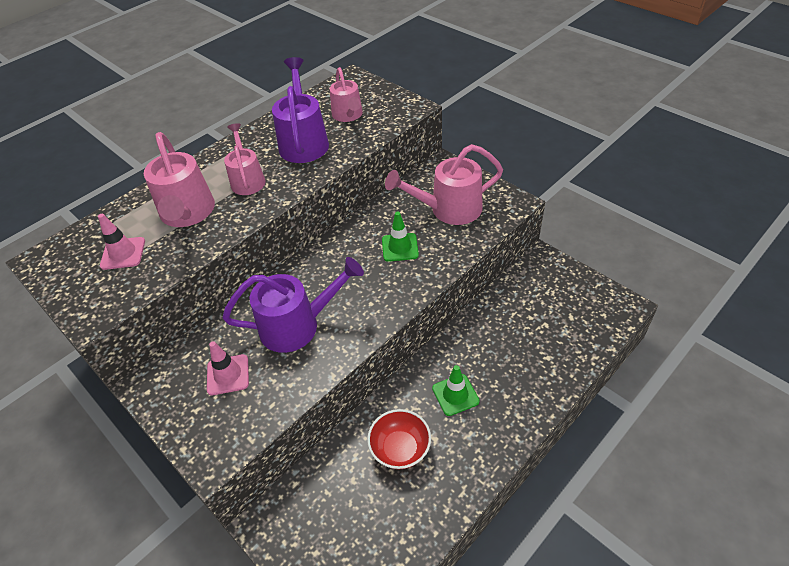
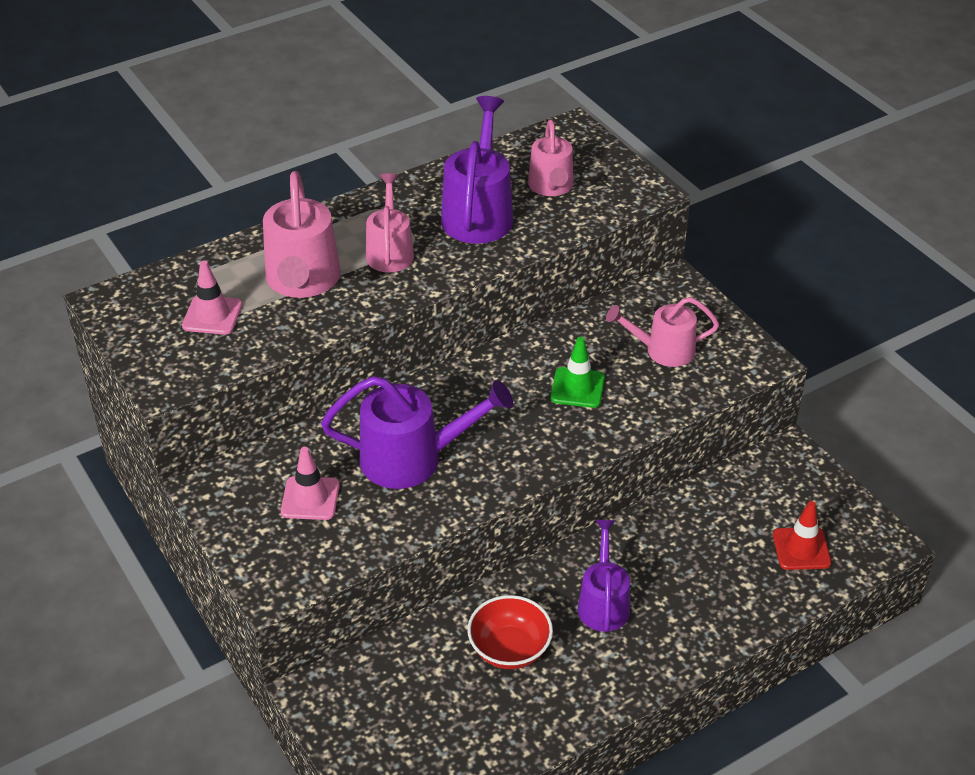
camera: 10 degrees right, 5 degrees down
pink watering can [385,144,503,225] -> pink watering can [606,297,719,367], size x0.65
green traffic cone [432,365,480,416] -> purple watering can [578,520,630,632]
none -> red traffic cone [773,501,831,570]

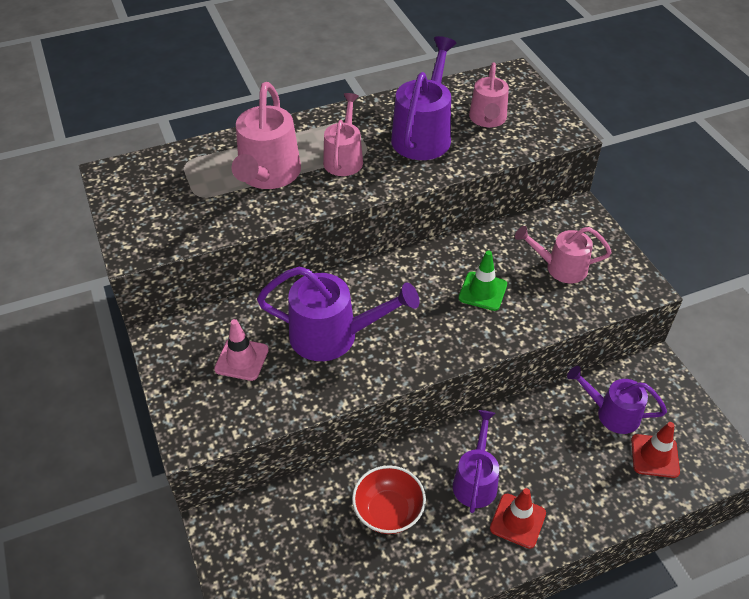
camera: 10 degrees right, 5 degrees up
pink traffic cone [182,260,243,335] -> none
none -> red traffic cone [490,488,546,549]
none -> purple watering can [567,366,667,434]

